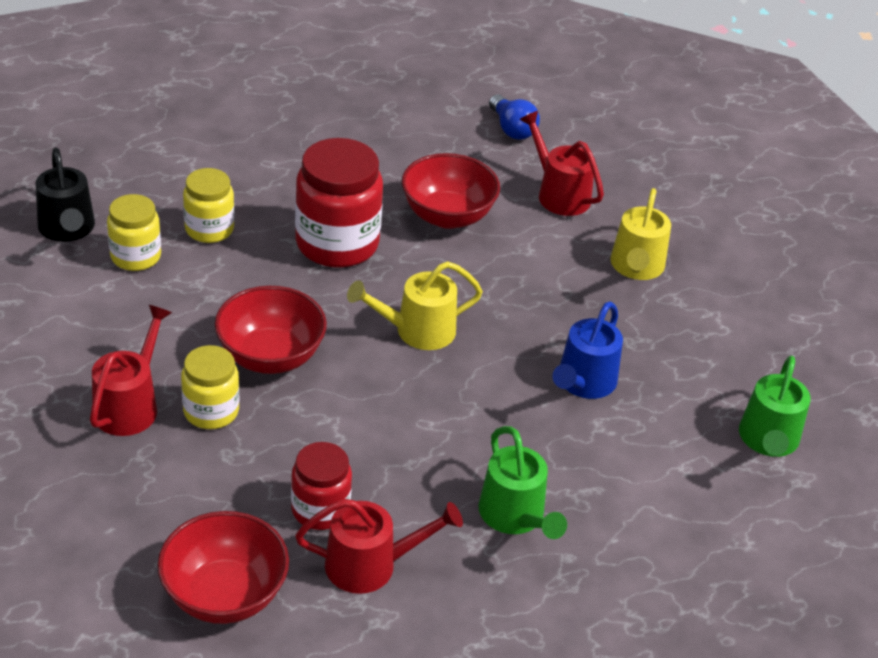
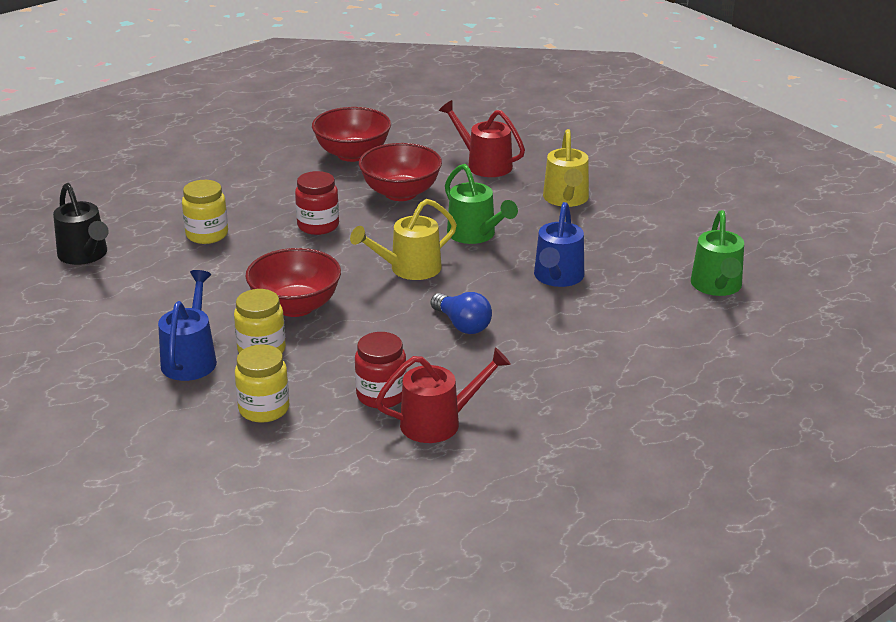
camera: 10 degrees left, 10 degrees down
red watering can [90,305,172,436] -> blue watering can [158,270,217,381]
yellow jar [107,194,161,271] -> yellow jar moved to [235,344,289,423]
red bowl [158,511,289,624] -> red bowl moved to [312,107,391,162]
red jar [295,138,383,268] -> red jar [295,171,339,235], size x0.58
green watering can [478,426,567,539] -> green watering can moved to [445,164,518,244]
blue light bulb [489,95,540,140] -> blue light bulb moved to [431,292,492,334]

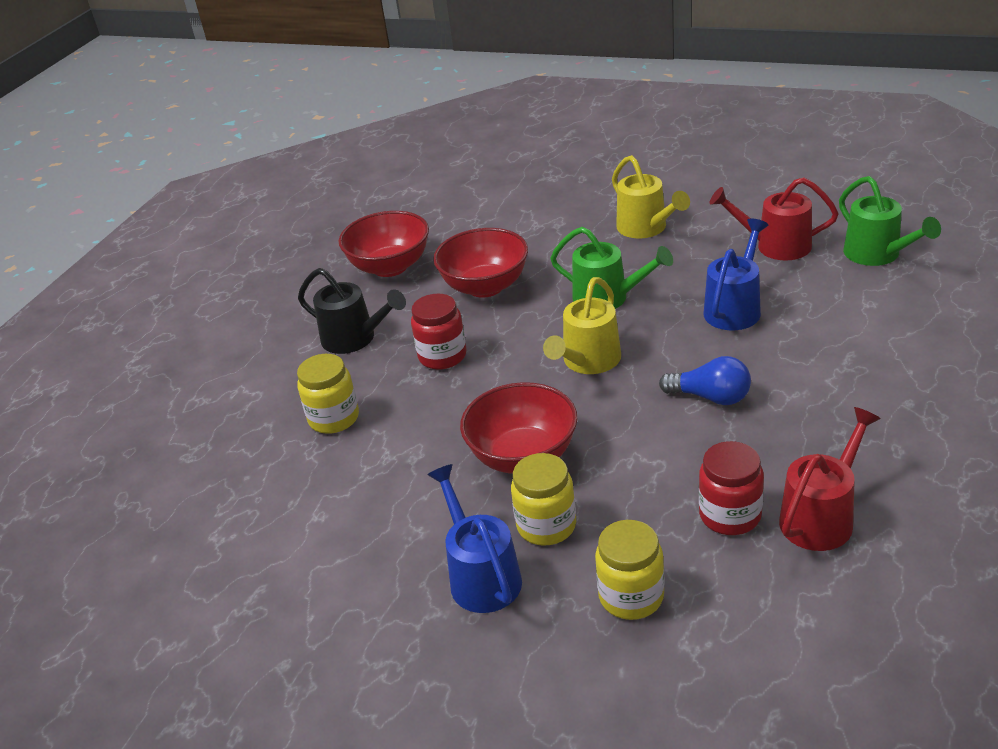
camera: 25 degrees left, 5 degrees up
black watering can [53,183,109,265] -> black watering can moved to [298,268,406,354]
red watering can [439,100,525,177] -> red watering can moved to [710,177,838,261]
blue watering can [534,202,584,287] -> blue watering can turned 135 degrees counterclockwise [704,218,768,330]

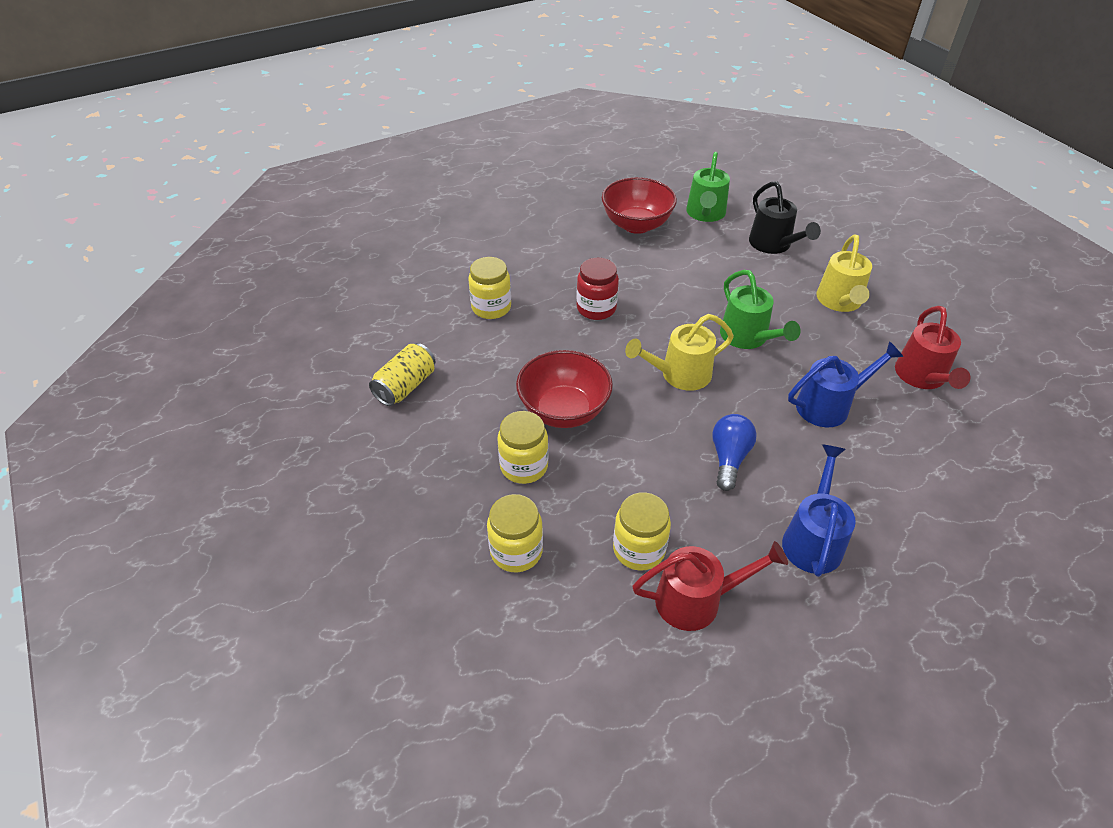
camera: 35 degrees right, 10 degrees up
black watering can [298,268,406,354] -> black watering can moved to [749,181,821,254]
blue watering can [427,464,522,613] -> blue watering can moved to [782,444,856,577]
red bowl [433,228,528,298] -> none
blue light bulb [659,356,751,405] -> blue light bulb turned 135 degrees counterclockwise [712,414,757,491]
red jar [699,441,764,535] -> yellow jar [613,492,671,571]
red watering can [710,177,838,261] -> red watering can turned 135 degrees counterclockwise [895,306,970,389]
green watering can [839,176,941,266] -> green watering can moved to [686,152,730,222]
none -> yellow can [369,343,436,406]

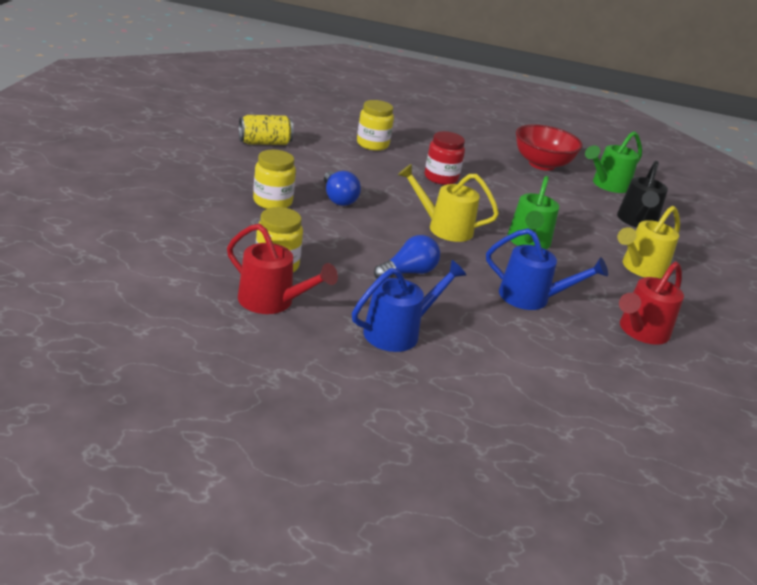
camera: 35 degrees right, 15 degrees down
yellow jar [487,494,543,572] -> none
red bowl [516,350,613,428] -> blue light bulb [324,171,361,206]

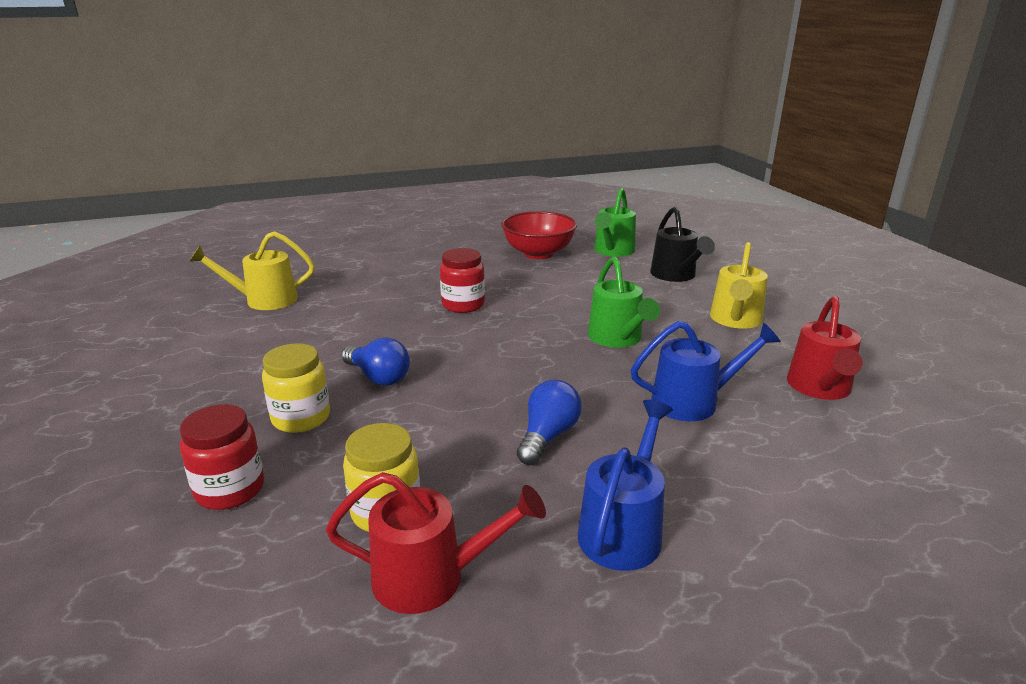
camera: 25 degrees left, 5 degrees down
yellow can [239,115,293,145] -> none
yellow jar [357,100,394,151] -> none
yellow watering can [398,164,499,242] -> yellow watering can moved to [189,231,314,310]
none -> red jar [180,404,264,510]

